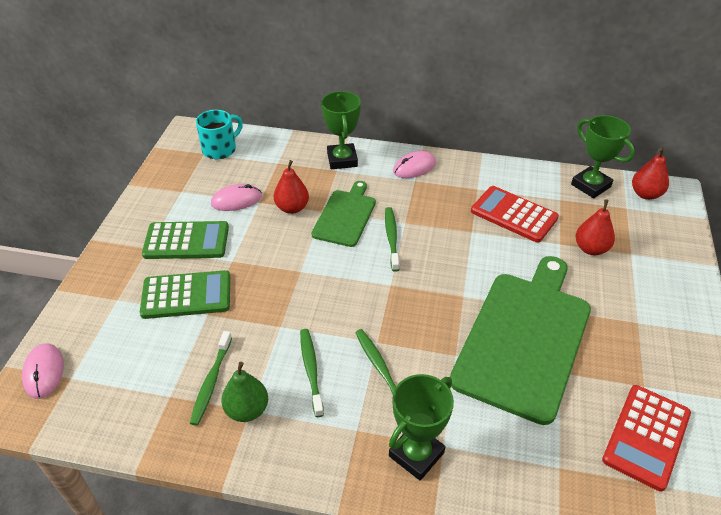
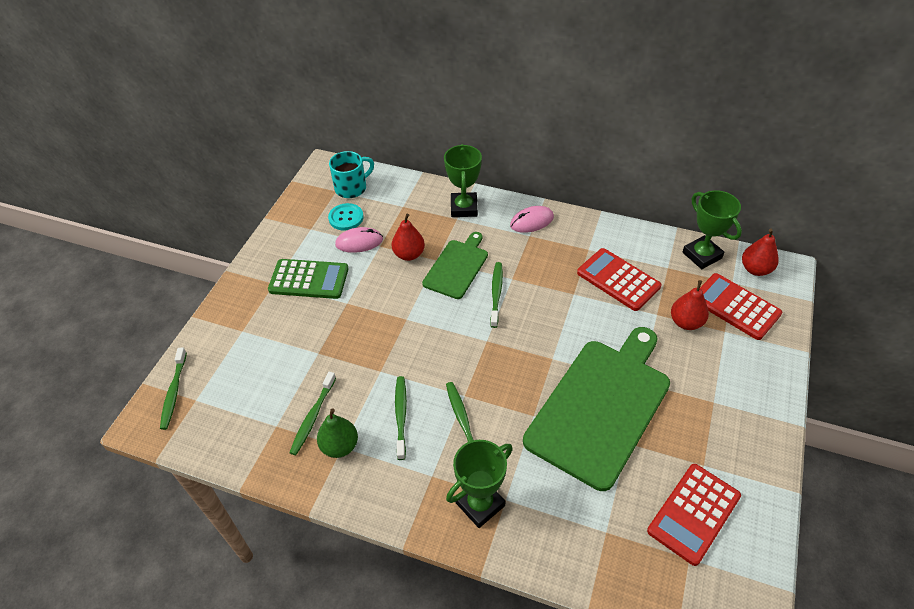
camera: 10 degrees right, 5 degrees up
pink mouse [22,343,64,399] -> green toothbrush [160,348,187,430]
green calculator [140,270,230,319] -> none
none -> turquoise button [328,203,364,231]
none -> red calculator [700,273,782,340]

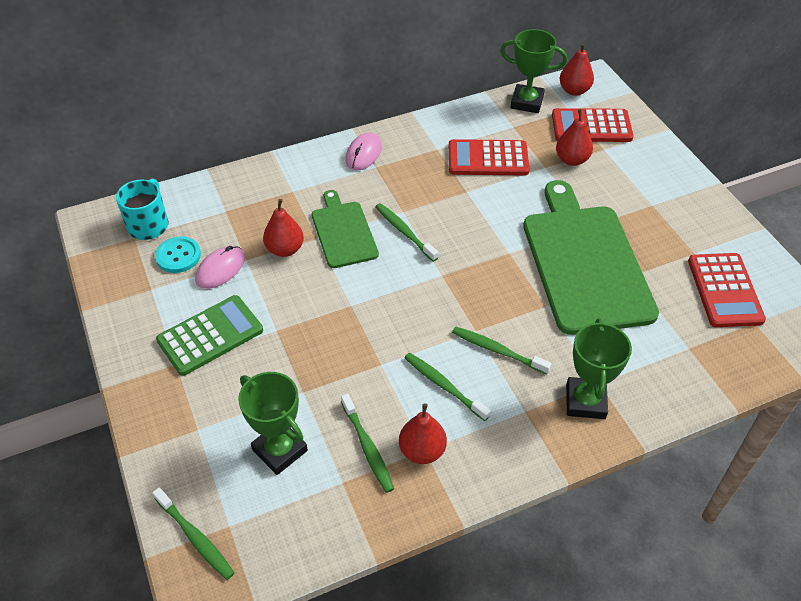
camera: 45 degrees left, 0 degrees up
green pear [317,408,358,458] -> red pear [399,403,447,464]
green trophy [444,144,482,217] -> green trophy moved to [238,372,308,475]

